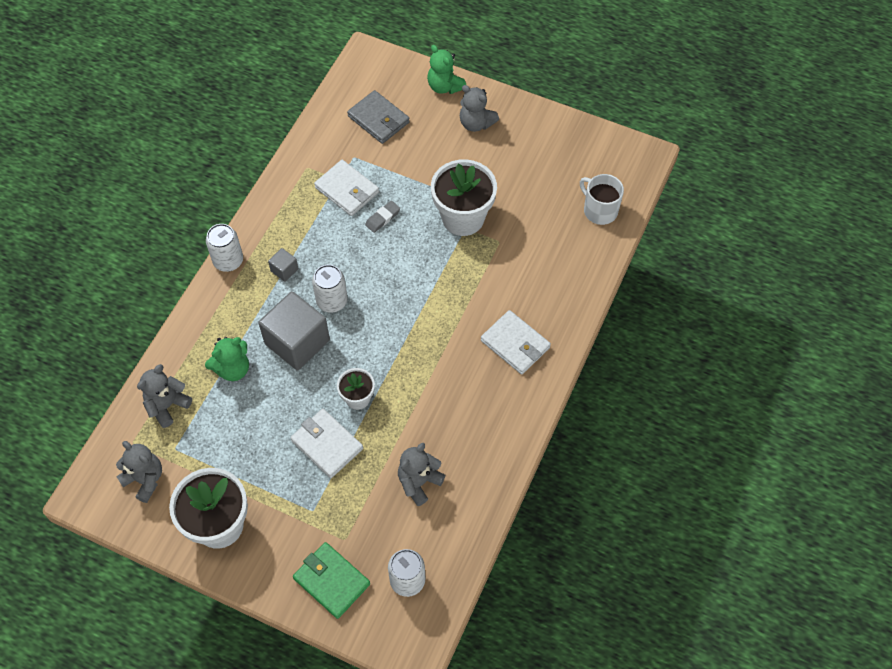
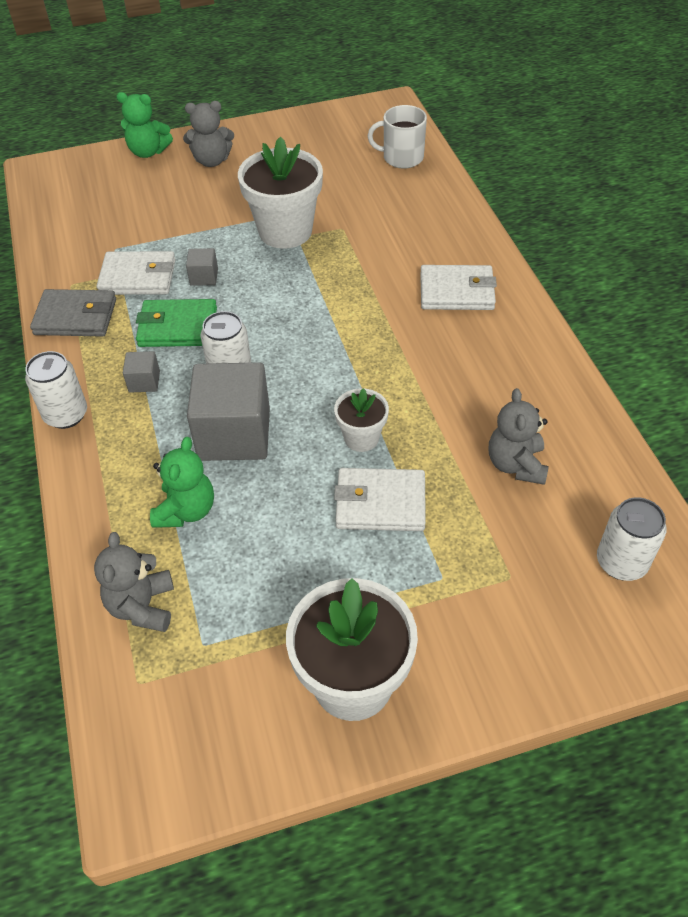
camera: 40 degrees left, 10 degrees down
grey teddy bear [116,441,162,503] -> none
green wallet [293,542,370,619] -> green wallet moved to [136,299,217,347]
grey wallet [347,90,410,144] -> grey wallet moved to [30,289,116,337]
grey eraser [365,201,400,233] -> grey cube [186,248,218,286]

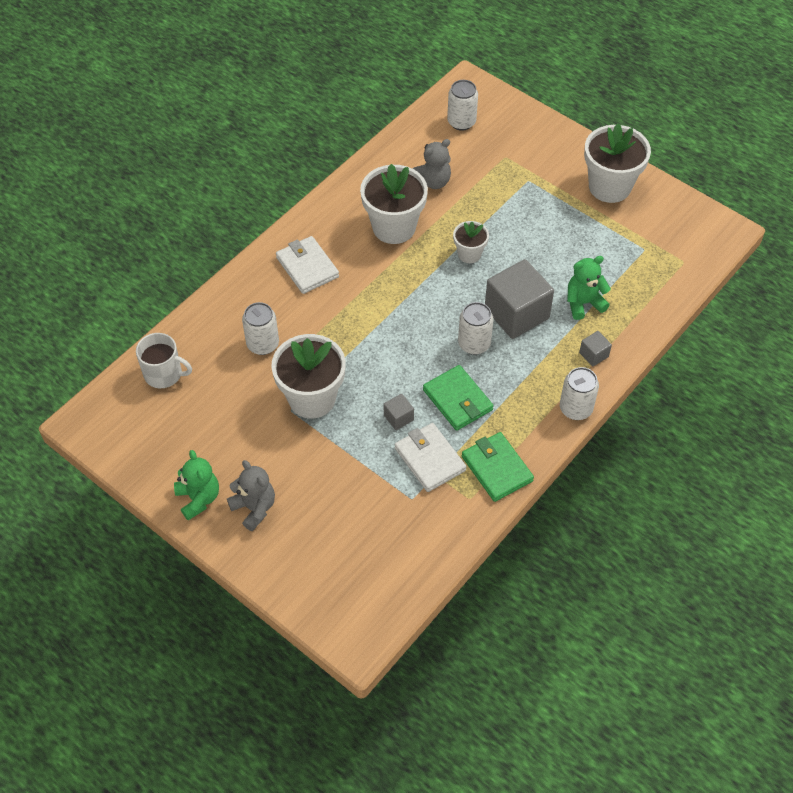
camera: 125 degrees left, 5 degrees up
grey wallet [30,289,116,337] -> green wallet [462,432,534,502]
grey teddy bear [94,532,174,632] -> none
green teddy bear [116,92,173,158] -> green teddy bear moved to [174,450,219,520]
grey cube [123,351,160,393] -> grey cube moved to [579,331,612,366]
white wallet [334,468,426,531] -> none
white mug [368,105,427,169] -> white mug turned 45 degrees counterclockwise [136,333,192,388]
none -> white can [242,302,279,355]
none -> white flower pot [360,164,428,244]

